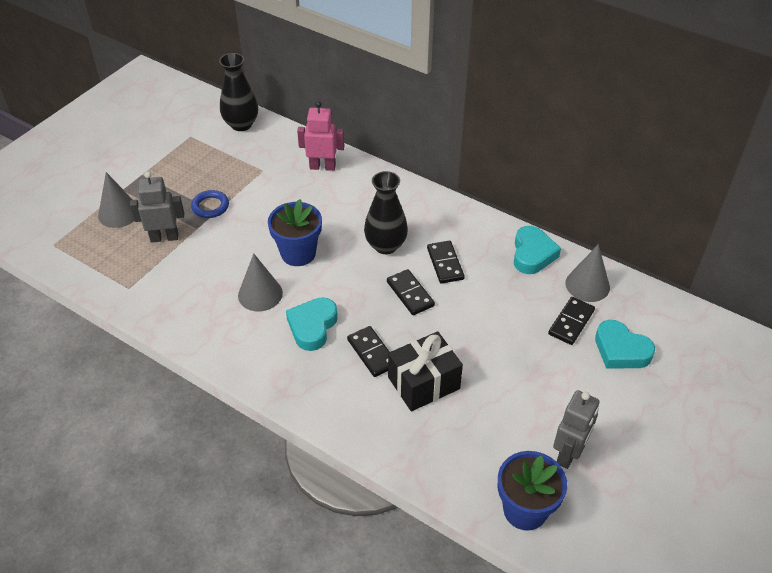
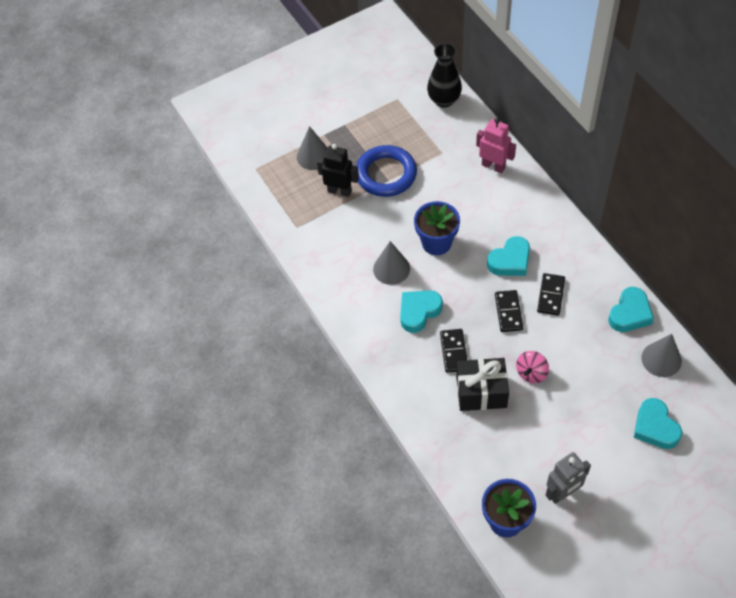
camera: 30 degrees right, 10 degrees up
grey robot [130,171,184,242] -> black robot [317,144,359,197]
blue ring [191,190,229,218] -> blue ring [356,145,417,197], size x1.91
black vase [364,171,408,254] -> turquoise heart [487,236,530,276]
black domino [548,297,595,345] -> none
none -> pink spinning top [516,351,549,383]

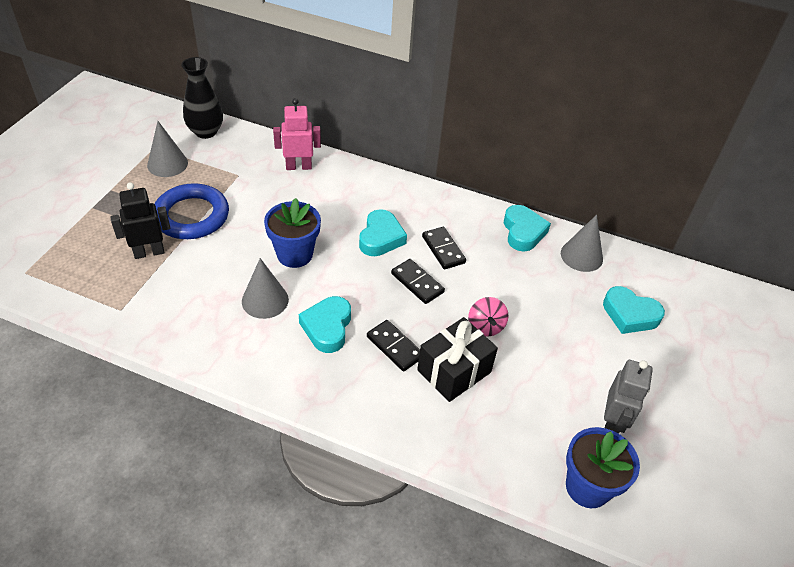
camera: 45 degrees left, 10 degrees down
grey cone [297,126,327,170] -> grey cone moved to [147,121,188,177]

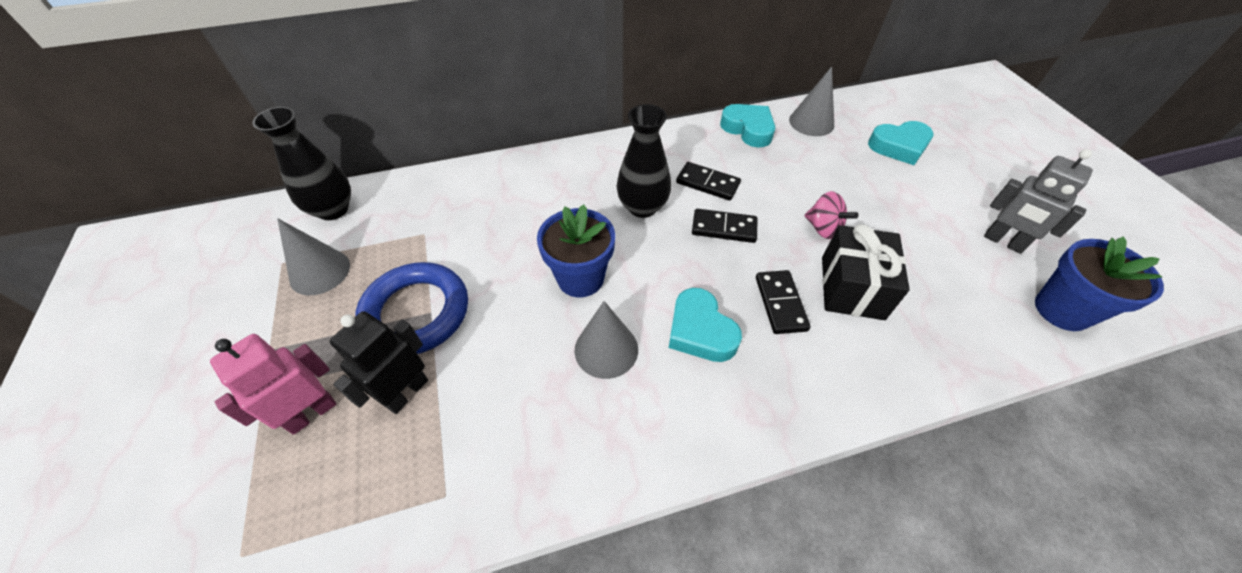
camera: 35 degrees left, 5 degrees up
pink robot [273,98,321,170] -> pink robot moved to [210,334,336,435]
turquoise heart [359,209,407,256] -> black vase [617,104,671,218]
black domino [367,320,420,371] -> black domino turned 75 degrees clockwise [756,270,811,334]
grey robot [604,360,653,434] -> grey robot turned 150 degrees clockwise [984,149,1093,254]

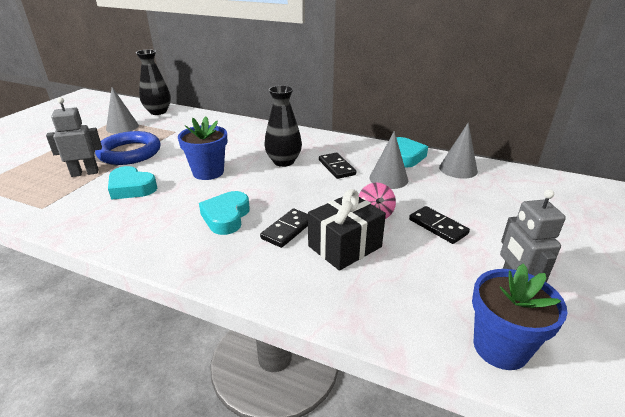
camera: 40 degrees right, 20 degrees down
pink robot [210,334,336,435] -> none
black robot [330,311,428,414] -> grey robot [46,97,102,177]
grey cone [574,301,638,379] -> grey cone moved to [369,131,408,189]
black domino [692,209,758,243] -> black domino moved to [409,206,470,244]
turquoise heart [868,121,934,165] -> turquoise heart moved to [108,166,157,200]

